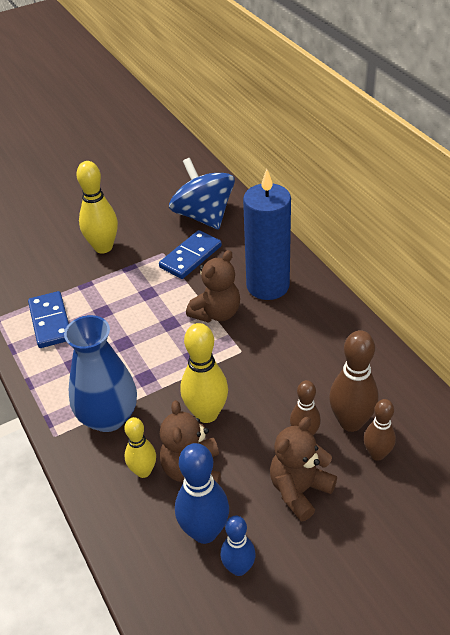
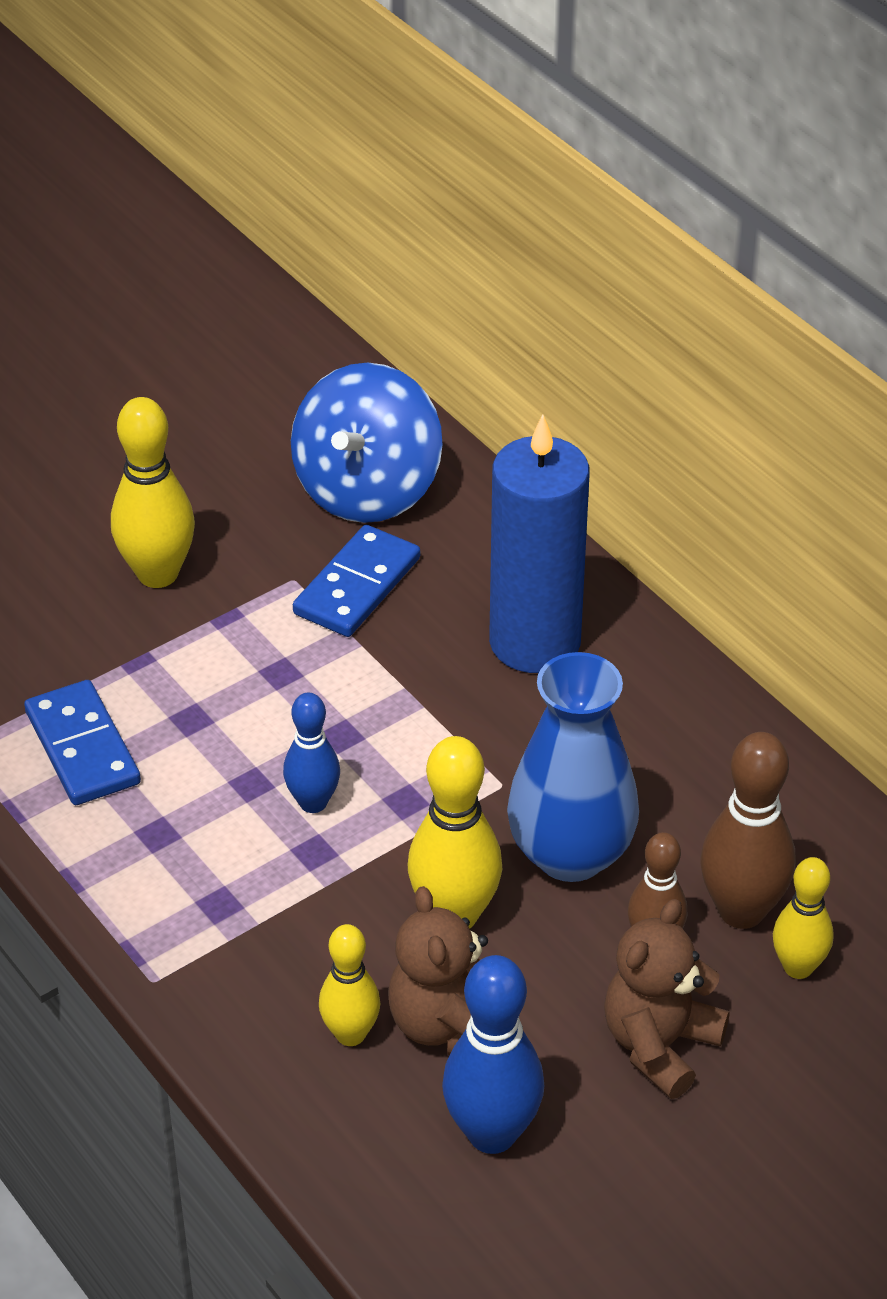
camera: 10 degrees left, 0 degrees up
blue vase [64,315,137,432] -> blue vase moved to [507,652,639,882]
blue spinning top [169,158,235,230] -> blue spinning top turned 120 degrees counterclockwise [291,363,443,523]
brown teddy bear [186,250,240,323] -> none
blue bowling pin [221,515,256,576] -> blue bowling pin moved to [283,693,340,813]
brown bowling pin [364,399,396,461] -> yellow bowling pin [773,857,834,979]

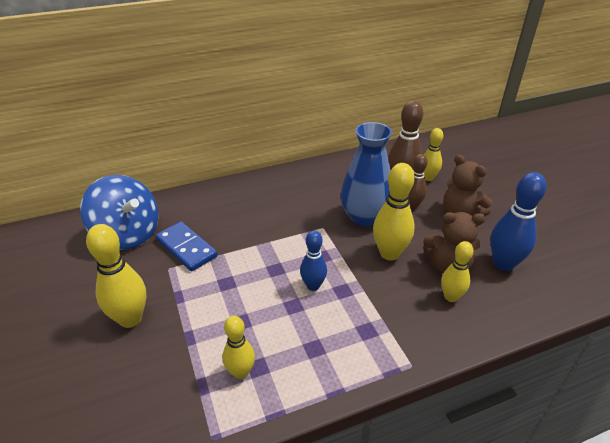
camera: 75 degrees left, 5 degrees down
blue domino [24,680,141,805] -> yellow bowling pin [223,316,255,379]
blue candle [489,414,590,673] -> none

